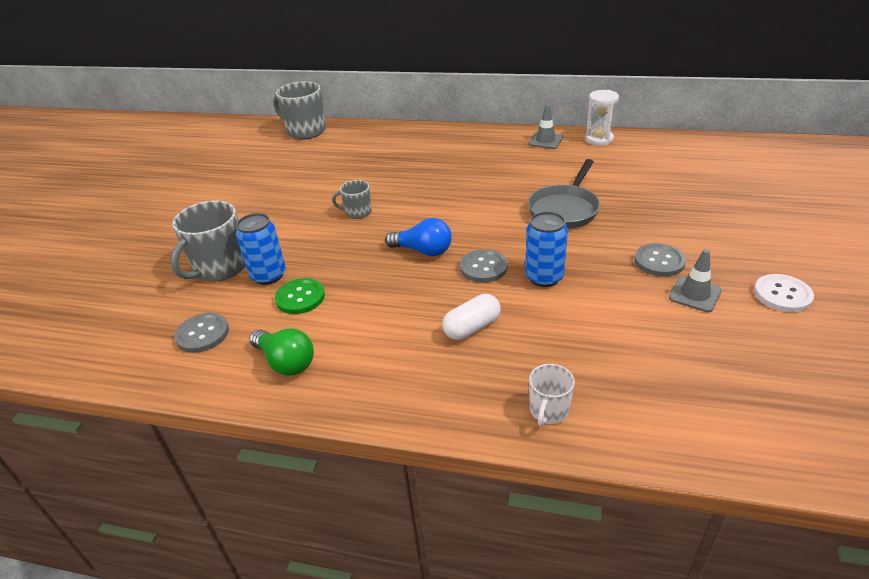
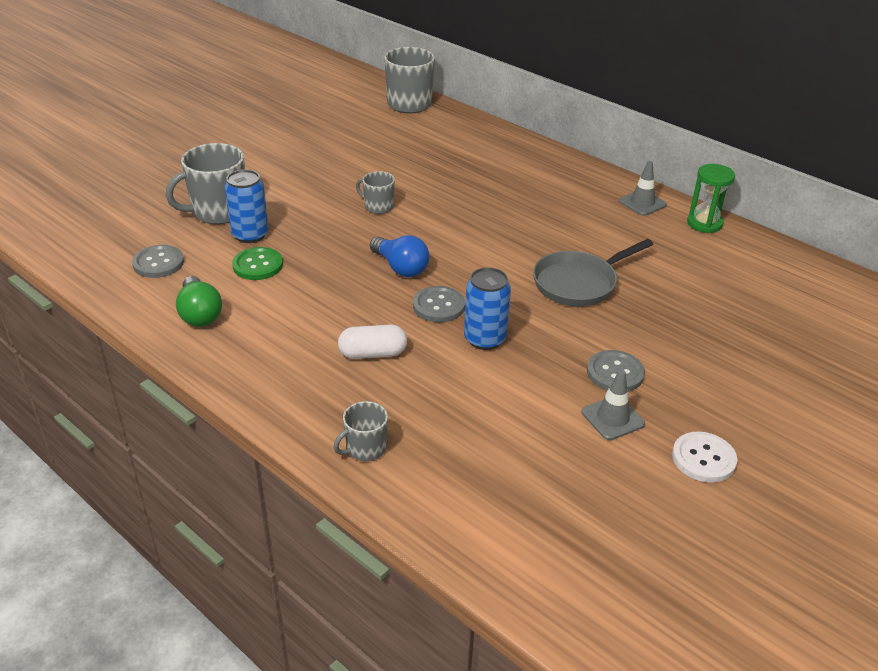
camera: 25 degrees right, 0 degrees up
white mug [529,364,575,426] -> grey mug [333,401,388,461]
white hourglass [585,90,619,146] -> green hourglass [687,164,735,233]

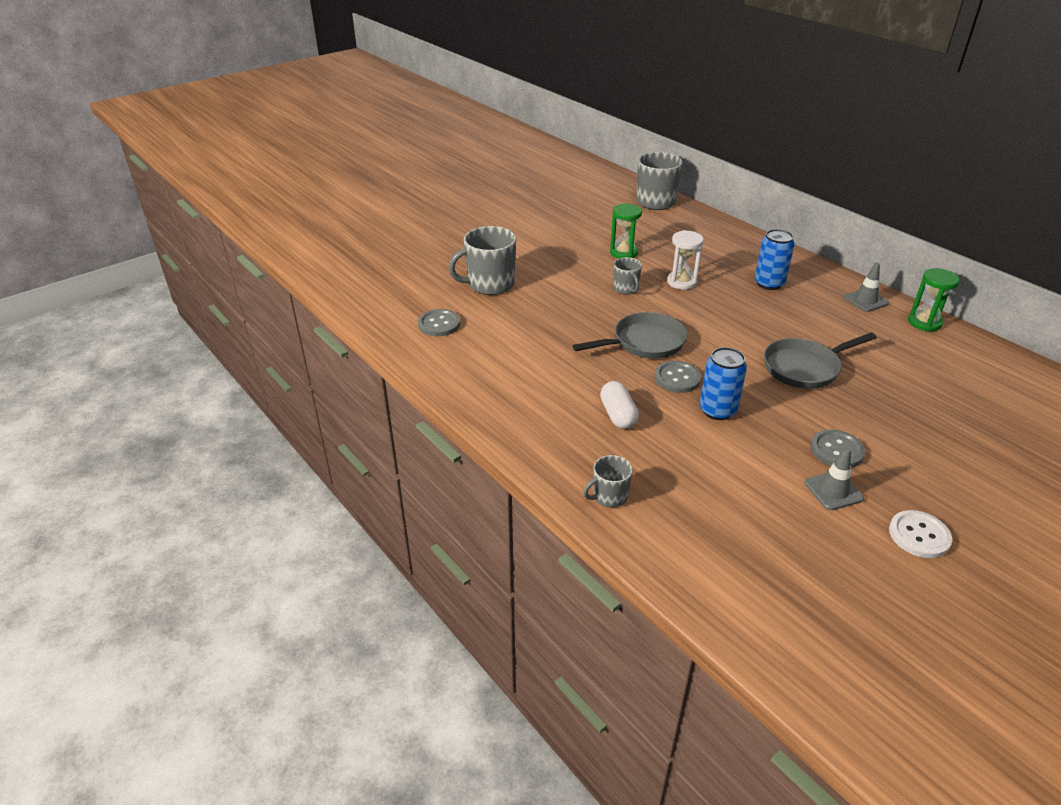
camera: 10 degrees right, 0 degrees up
green light bulb [176,276,222,327] -> none
blue can [225,170,269,243] -> blue can moved to [755,229,795,290]
green button [232,247,283,280] -> none
white capsule [338,325,407,359] -> white capsule turned 75 degrees clockwise [600,381,639,429]
grey mug [356,171,395,214] -> grey mug turned 150 degrees counterclockwise [613,257,642,295]
blue light bulb [370,235,429,277] -> grey pan [573,312,687,359]
none -> green hourglass [610,204,642,259]
none -> white hourglass [667,230,704,290]

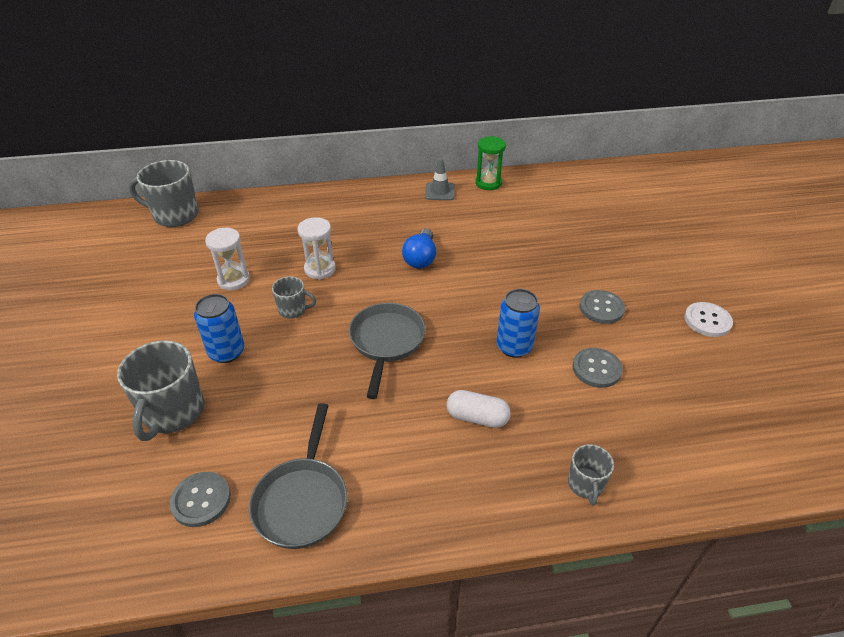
camera: 60 degrees left, 5 degrees up
green hourglass [610,204,642,259] -> white hourglass [205,228,250,290]
grey button [654,361,701,393] -> grey button moved to [573,348,623,388]
blue can [755,229,795,290] -> blue can moved to [194,294,244,363]
grey pan [764,333,877,389] -> grey pan moved to [249,403,348,549]
grey traffic cone [805,447,864,510] -> none
none -> blue light bulb [402,228,436,269]

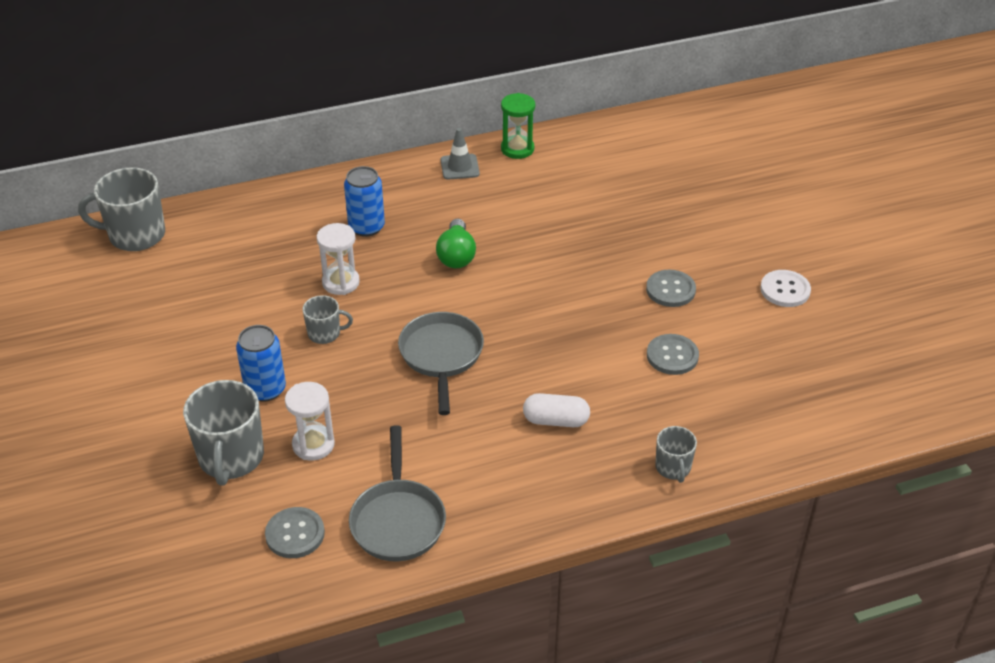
camera: 10 degrees left, 0 degrees up
white hourglass [205,228,250,290] -> white hourglass moved to [285,382,335,460]
blue light bulb [402,228,436,269] -> green light bulb [436,219,476,268]
blue can [497,289,540,358] -> blue can moved to [344,166,385,237]

